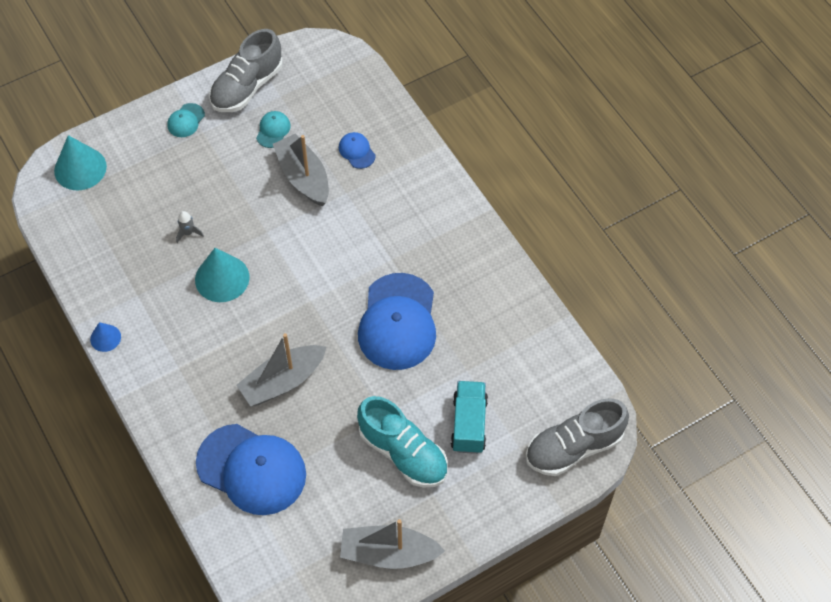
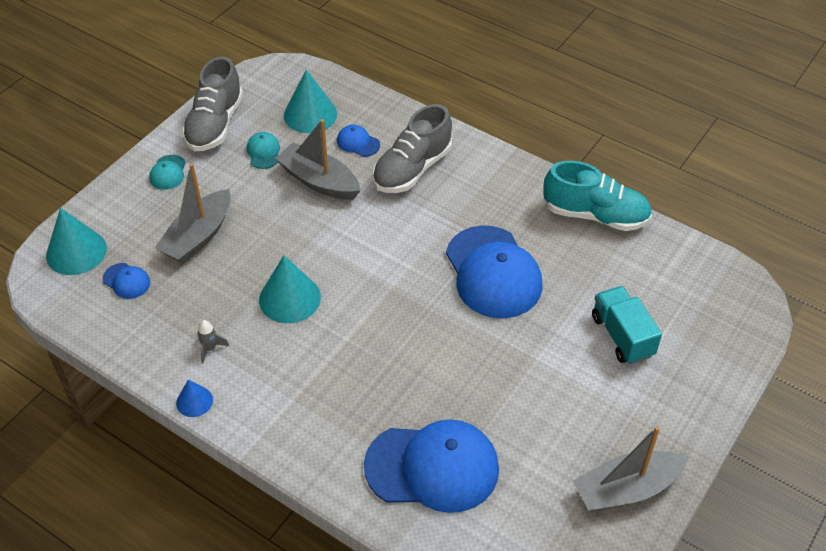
camera: 25 degrees left, 10 degrees down
grey rocket [176,211,204,243] -> grey rocket moved to [197,320,229,363]
grey boat [236,333,326,406] -> grey boat moved to [155,163,231,263]
turquoise shoe [357,396,448,487] -> turquoise shoe moved to [544,161,652,231]
grey shoe [526,398,629,476] -> grey shoe moved to [372,104,452,193]
none -> blue cap [103,263,150,299]
none -> turquoise cone [284,70,337,133]

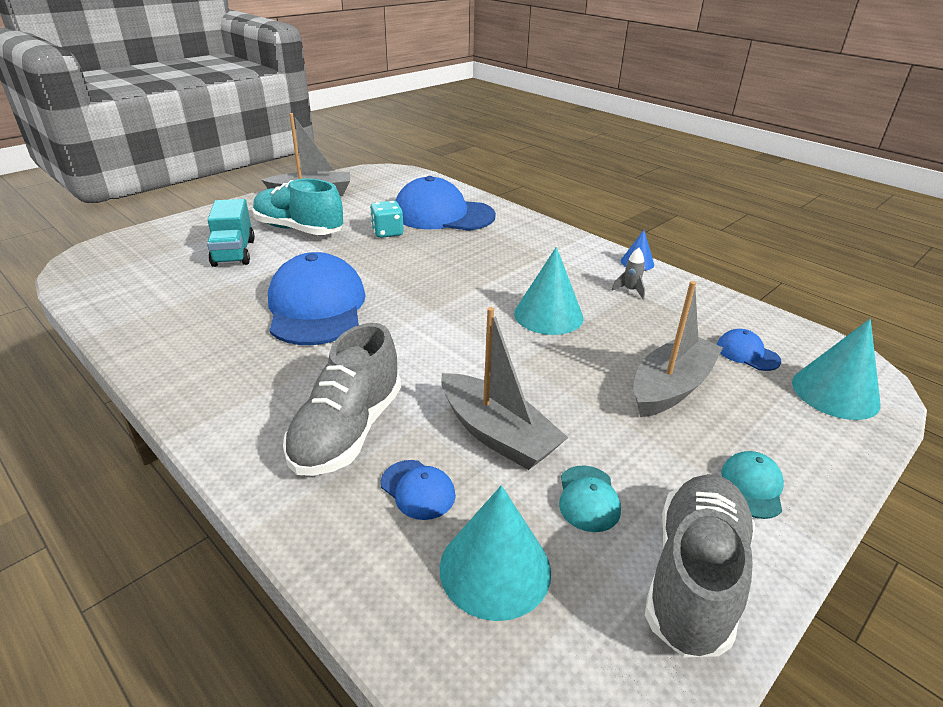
camera: 170 degrees left, 15 degrees down
grey shoe [372,104,452,193] -> grey shoe turned 150 degrees clockwise [283,323,401,476]
turquoise shoe [544,161,652,231] -> turquoise shoe moved to [253,178,343,235]
none -> turquoise dice [370,201,403,238]

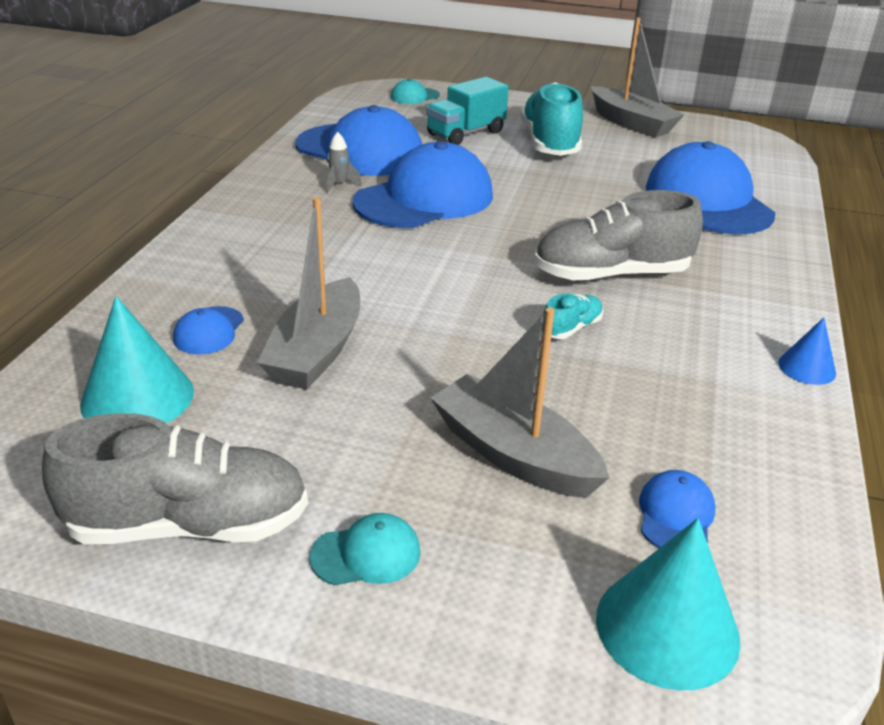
camera: 60 degrees right, 0 degrees up
grey shoe [283,323,401,476] -> grey shoe moved to [534,190,703,282]
turquoise dice [370,201,403,238] -> none
turquoise cone [514,247,583,335] -> turquoise shoe [542,293,603,339]
turquoise cap [559,465,621,532] -> turquoise cap moved to [391,79,440,104]
grey rocket [612,248,645,300] -> grey rocket moved to [326,132,362,193]
grey boat [633,281,723,417] -> grey boat turned 150 degrees counterclockwise [430,308,610,498]
none -> blue cap [296,105,422,176]

